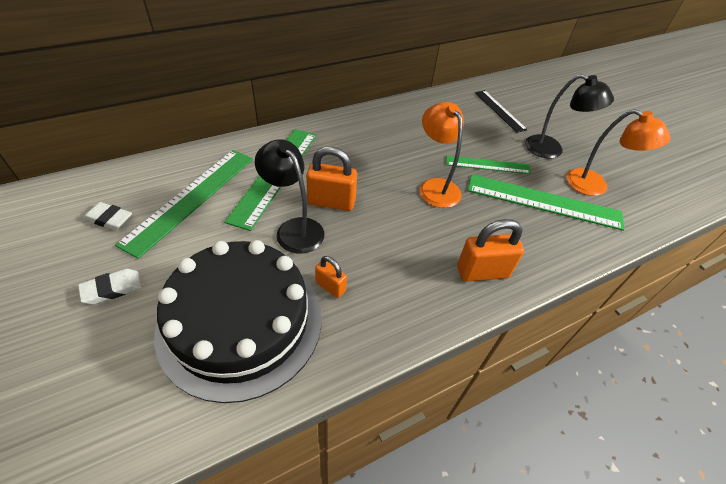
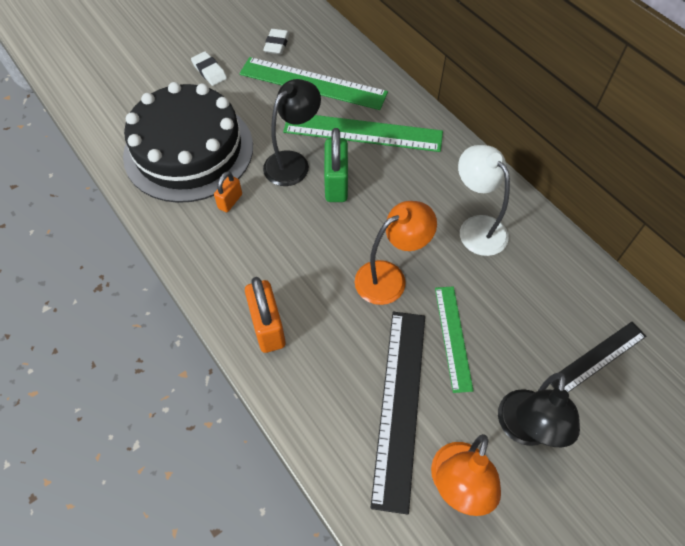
camera: 85 degrees right, 10 degrees up
orange padlock [306,146,357,211] -> green padlock [324,128,348,202]
green ruler [468,174,625,231] -> black ruler [370,312,425,515]
none -> white lamp [458,145,510,256]

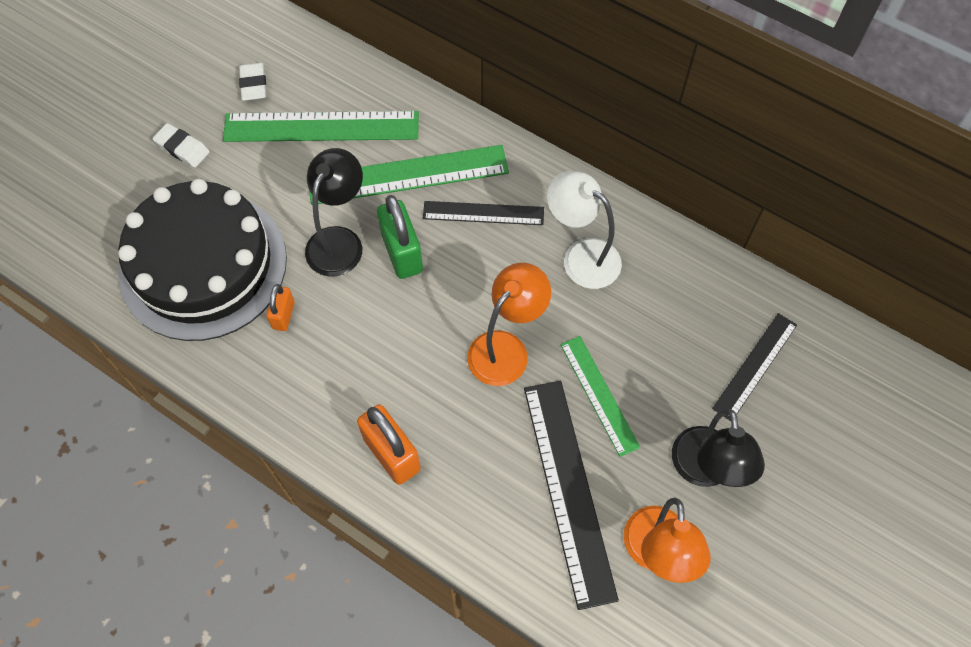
camera: 20 degrees left, 5 degrees up
none -> black ruler [423,201,544,225]

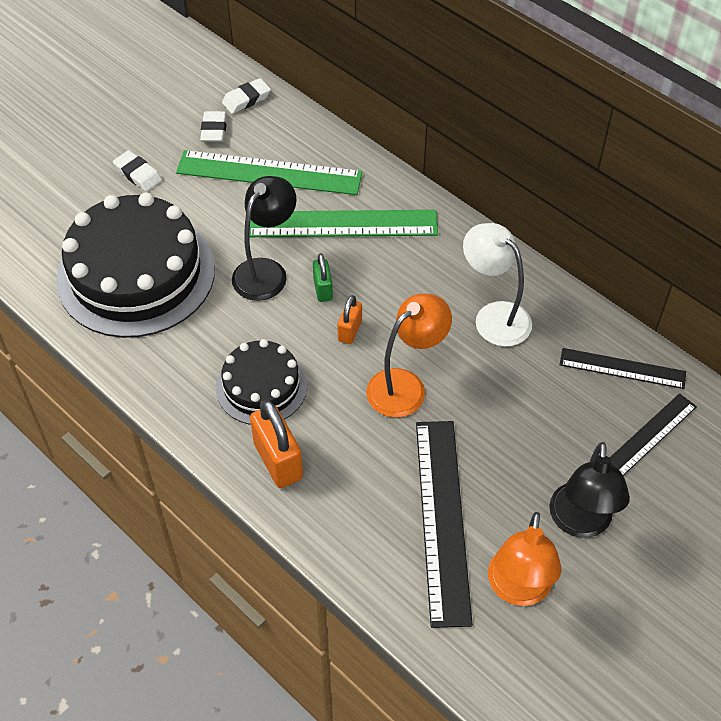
camera: 10 degrees right, 10 degrees down
orange padlock [266,284,295,331] -> orange padlock moved to [338,295,362,344]
green padlock [377,195,423,279] -> green padlock [313,253,333,302], size x0.57
black ruler [423,201,544,225] -> black ruler moved to [560,348,686,389]
green ruler [560,336,640,457] -> none
none -> black cake [216,339,307,425]
none -> white eraser [222,78,271,114]

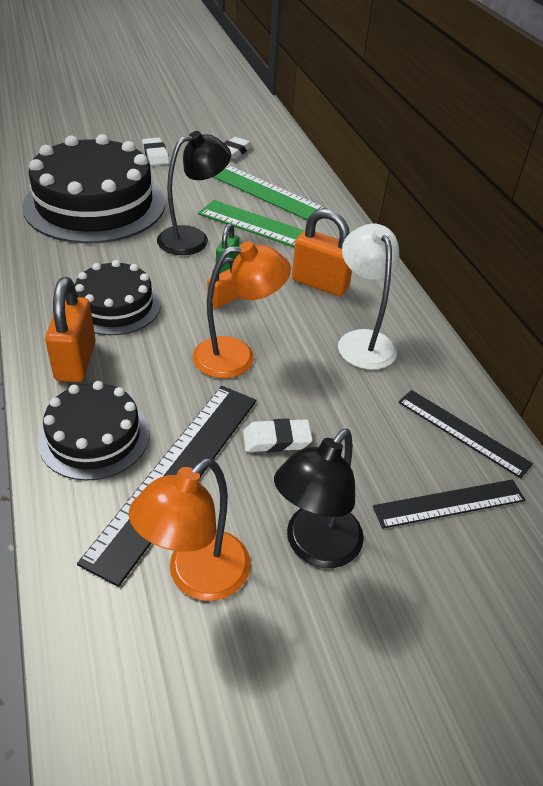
camera: 25 degrees right, 10 degrees down
white eraser [222,78,271,114] -> white eraser moved to [243,418,313,452]
none -> black cake [38,381,149,481]
none -> orange padlock [292,208,352,296]

